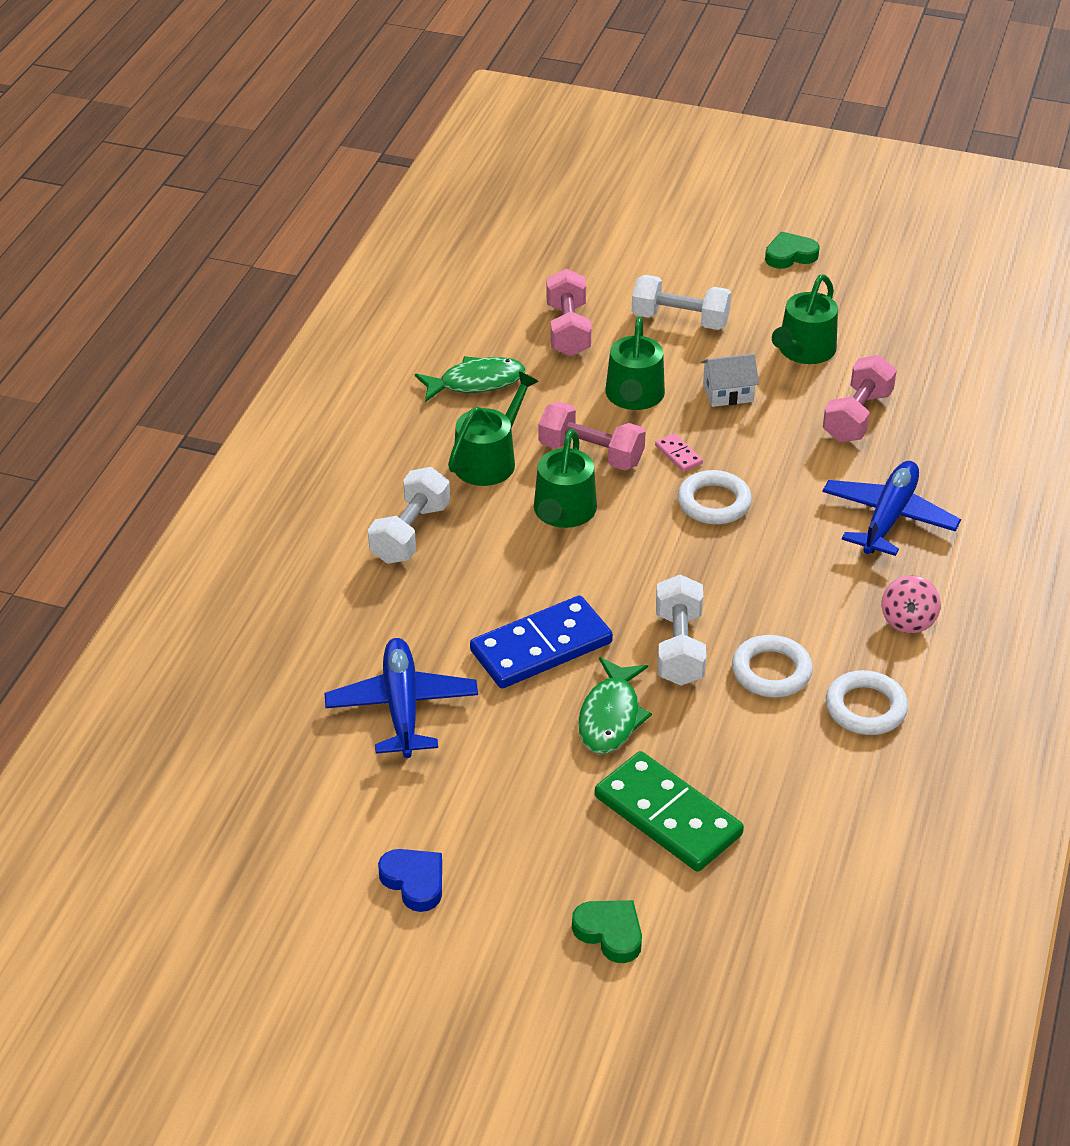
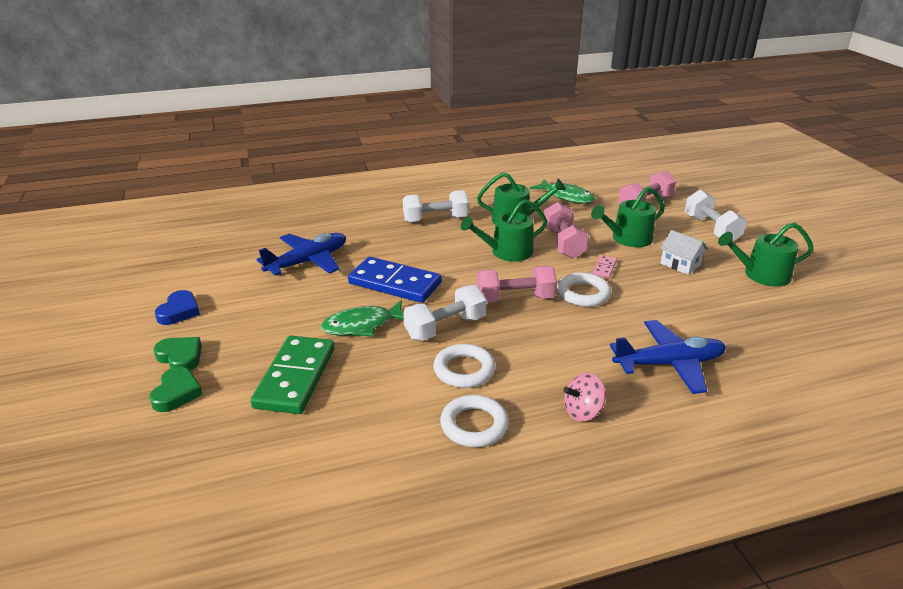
camera: 55 degrees right, 10 degrees down
green heart [765,232,820,269] -> green heart moved to [154,337,202,371]
pink dumbbell [823,355,897,442] -> pink dumbbell moved to [477,266,557,302]

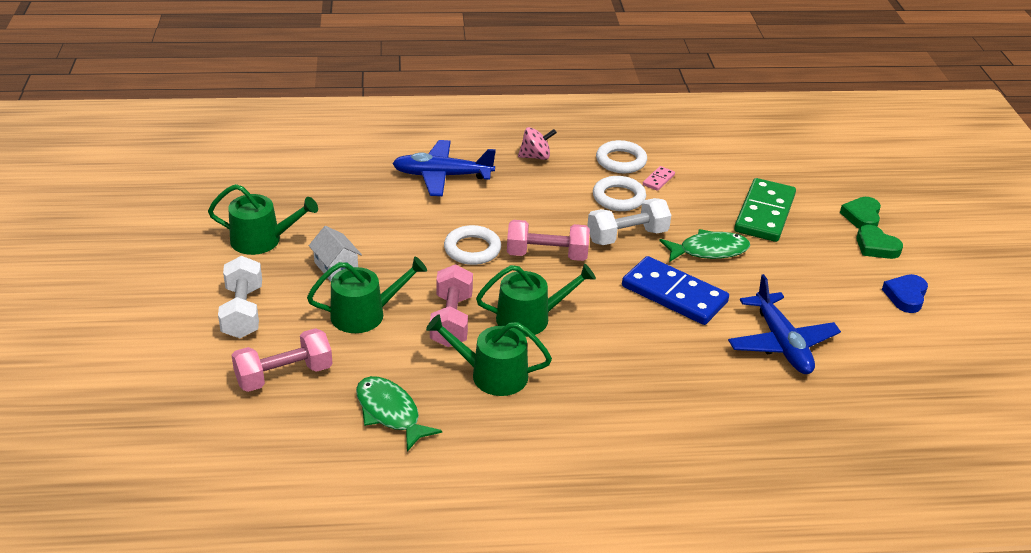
camera: 170 degrees left, 5 degrees up
blue plane [256,233,346,276] -> blue plane turned 75 degrees counterclockwise [728,274,841,374]
white dumbbell [403,190,469,223] -> none
pink domino [593,255,617,278] -> pink domino moved to [643,166,675,191]

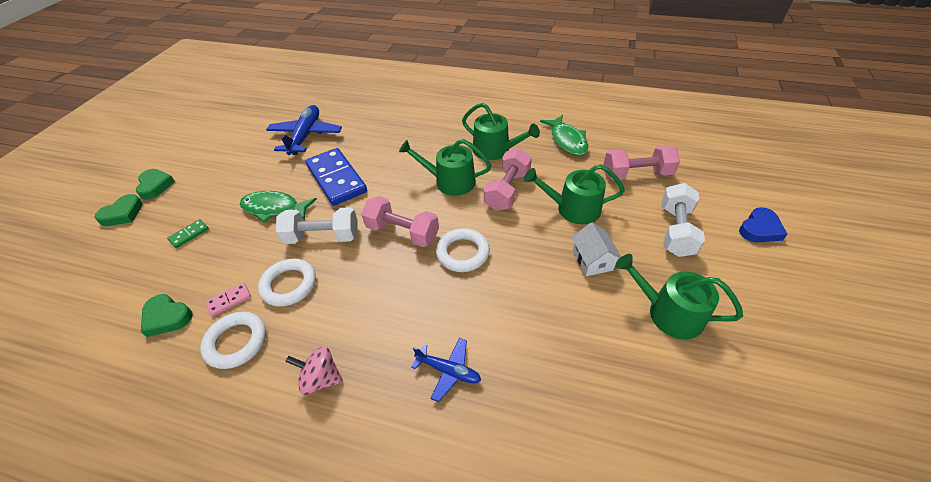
camera: 155 degrees left, 10 degrees up
blue plane [392,140,496,196] -> blue plane [411,338,481,402], size x0.57
green domino [734,178,796,242] -> green domino [167,219,209,248], size x0.42
blue heart [882,274,928,313] -> blue heart moved to [739,207,787,242]
none -> green heart [141,294,193,337]

